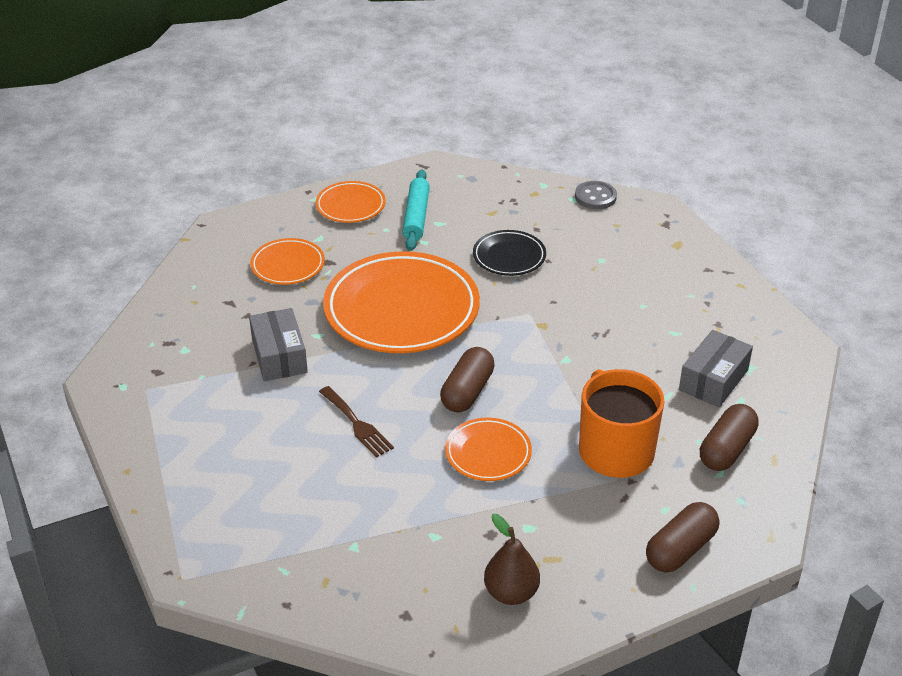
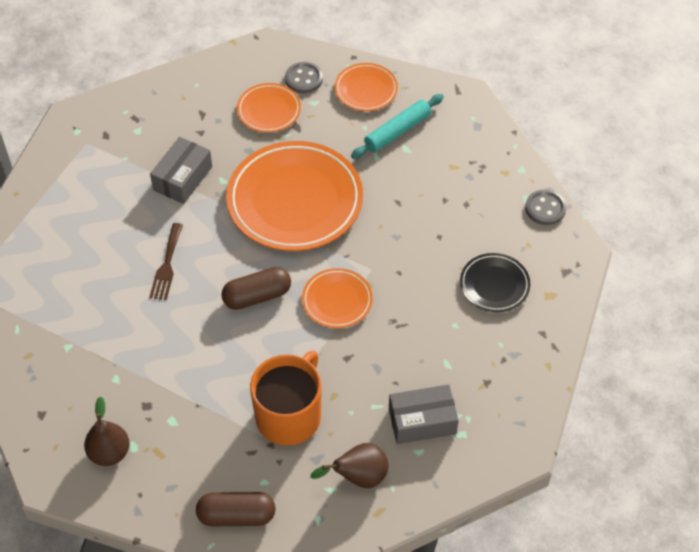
camera: 45 degrees right, 15 degrees up
orange plate [445,418,532,481] -> orange plate moved to [302,268,373,328]
black plate [473,230,546,276] -> black plate moved to [460,253,530,312]
brown capsule [700,404,759,471] -> brown pear [310,443,388,488]
none -> grey button [285,62,323,93]

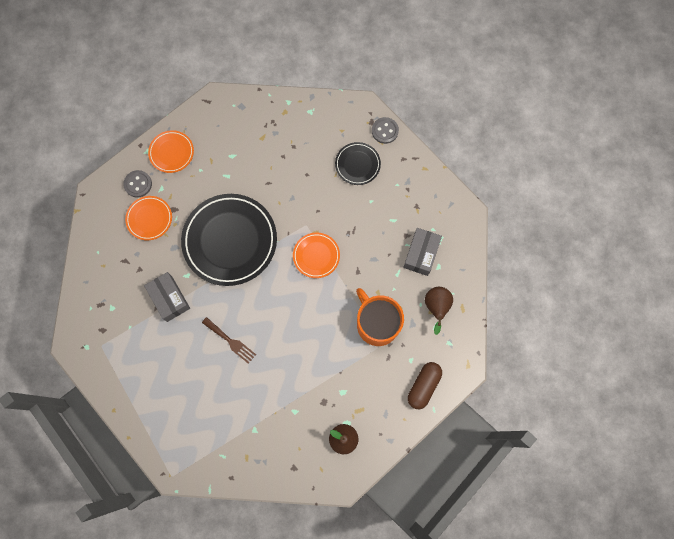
camera: 60 degrees left, 20 degrees up
brown capsule [221,267,291,310] -> none
orange plate [226,141,363,251] -> black plate [181,194,277,286]
turquoise rolling pin [351,94,444,159] -> none
grey button [525,189,566,225] -> grey button moved to [372,117,399,144]

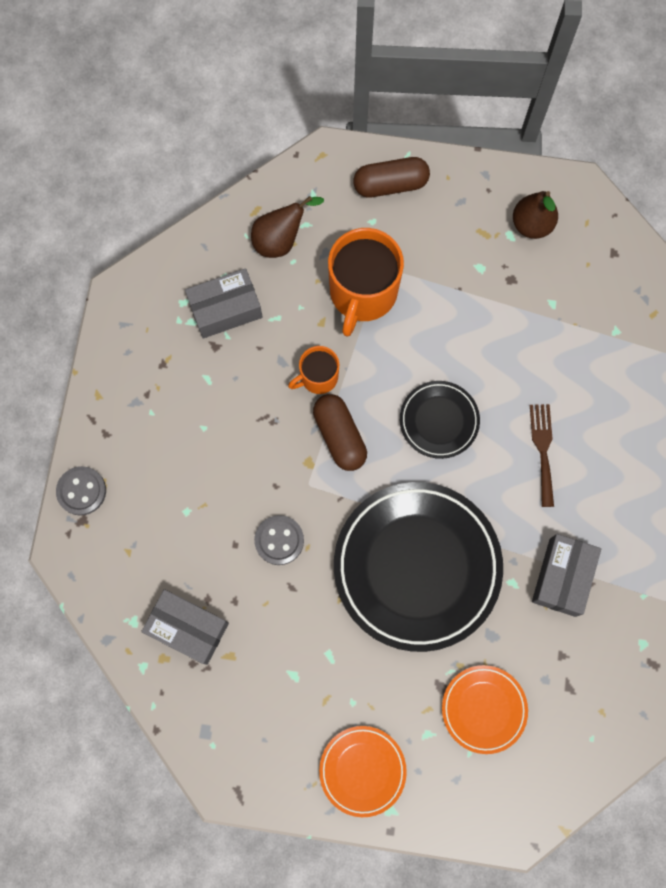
camera: 130 degrees left, 0 degrees up
grey button [123,170,152,197] -> grey button moved to [254,515,304,565]
orange plate [293,233,340,278] -> brown capsule [313,394,367,471]
black plate [335,142,381,185] -> black plate moved to [400,381,480,459]
none -> grey box [141,589,229,665]
none -> orange mug [288,346,339,394]

